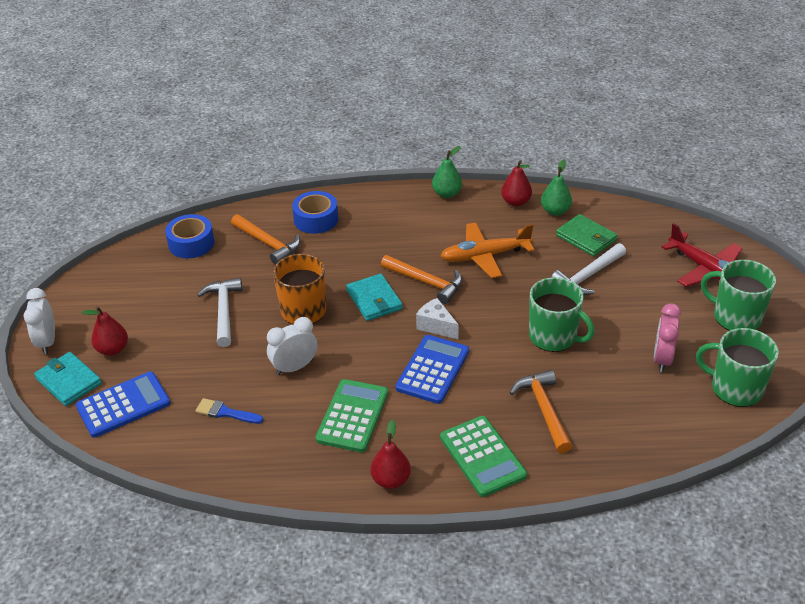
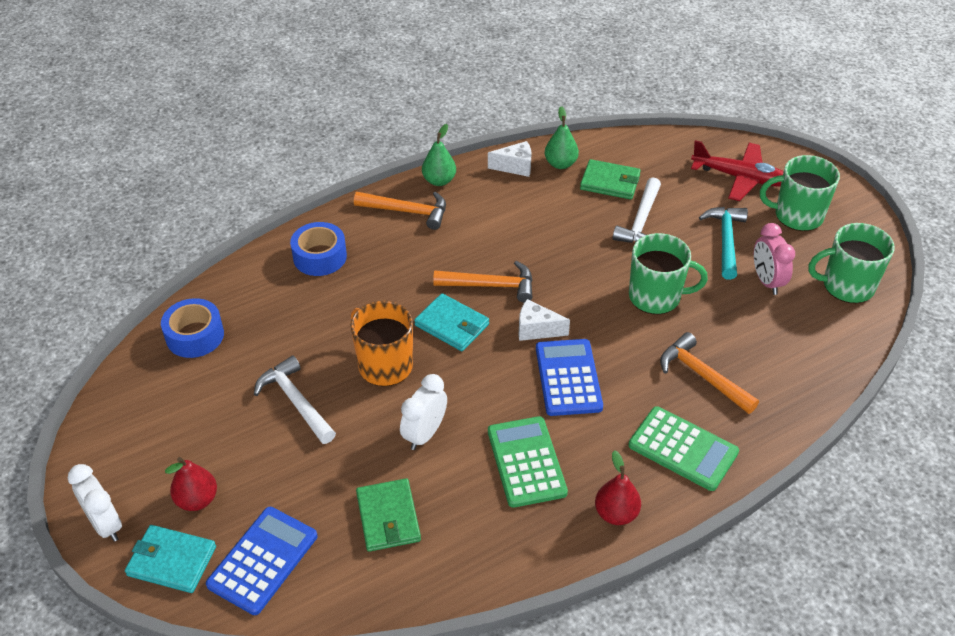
camera: 30 degrees left, 5 degrees up
blue brush [195,398,263,424] -> green wallet [356,478,421,552]
orange hammer [231,214,300,265] -> orange hammer moved to [354,192,446,230]
orange plane [440,222,534,278] -> none
red pear [501,160,532,207] -> white cheese [488,141,532,177]
none -> turquoise hammer [699,207,748,280]

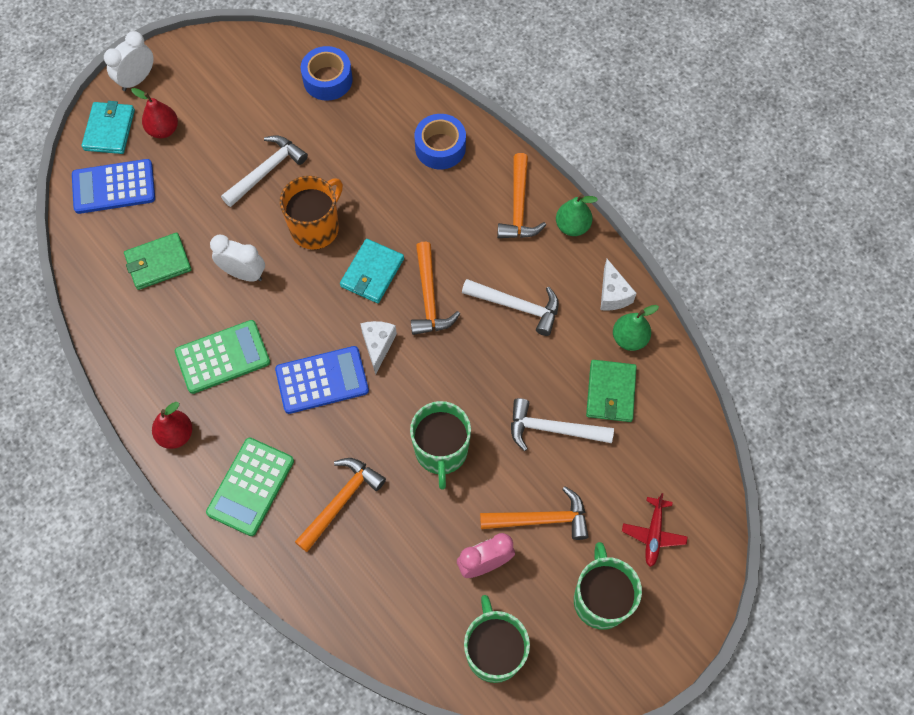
camera: 80 degrees right, 20 degrees up
blue calculator [206,507,318,615] -> blue calculator turned 150 degrees clockwise [72,159,155,214]
red plane [691,140,784,201] -> red plane [622,493,688,567], size x0.60
turquoise hammer [699,207,748,280] -> orange hammer [480,486,589,540]
none -> white hammer [462,279,559,336]

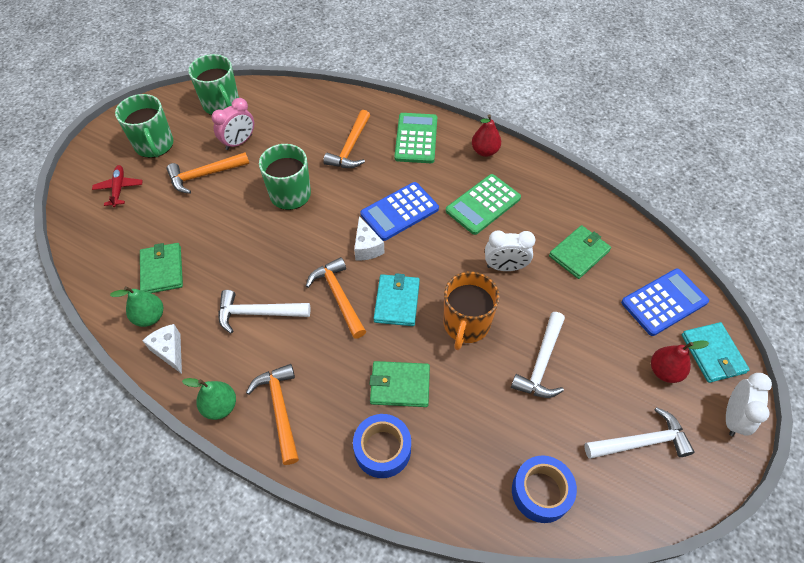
camera: 160 degrees right, 10 degrees down
white hammer [511,398,614,451] -> white hammer moved to [584,407,694,459]
none -> green wallet [369,361,430,407]

